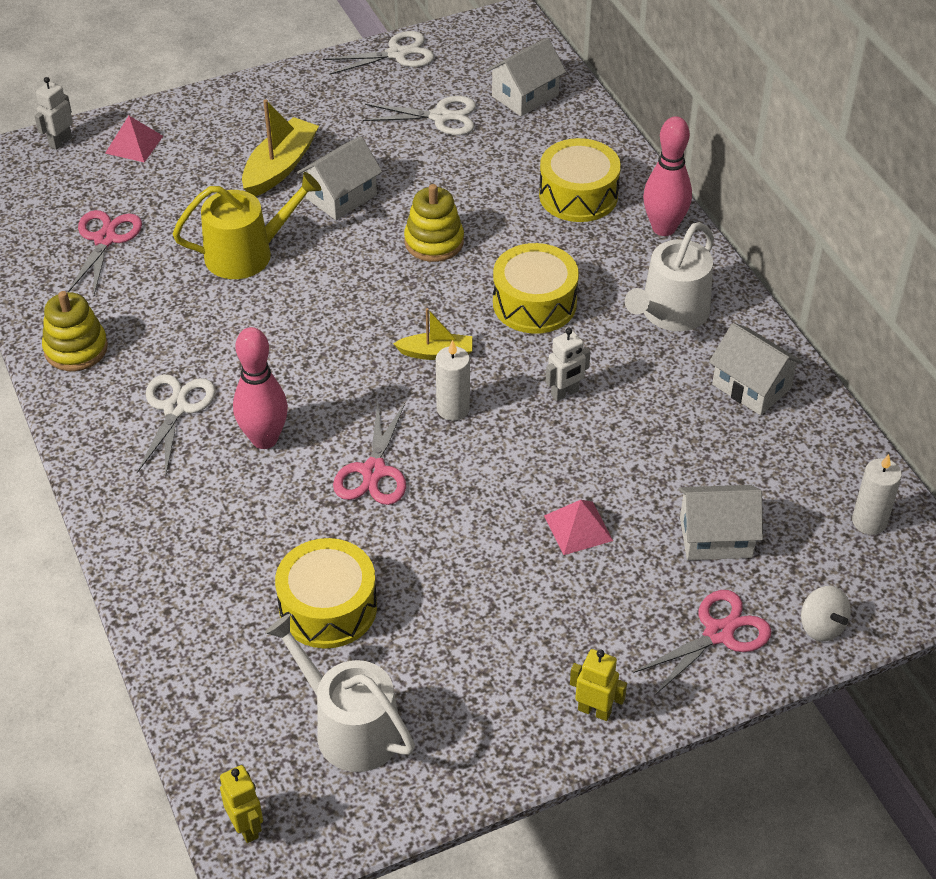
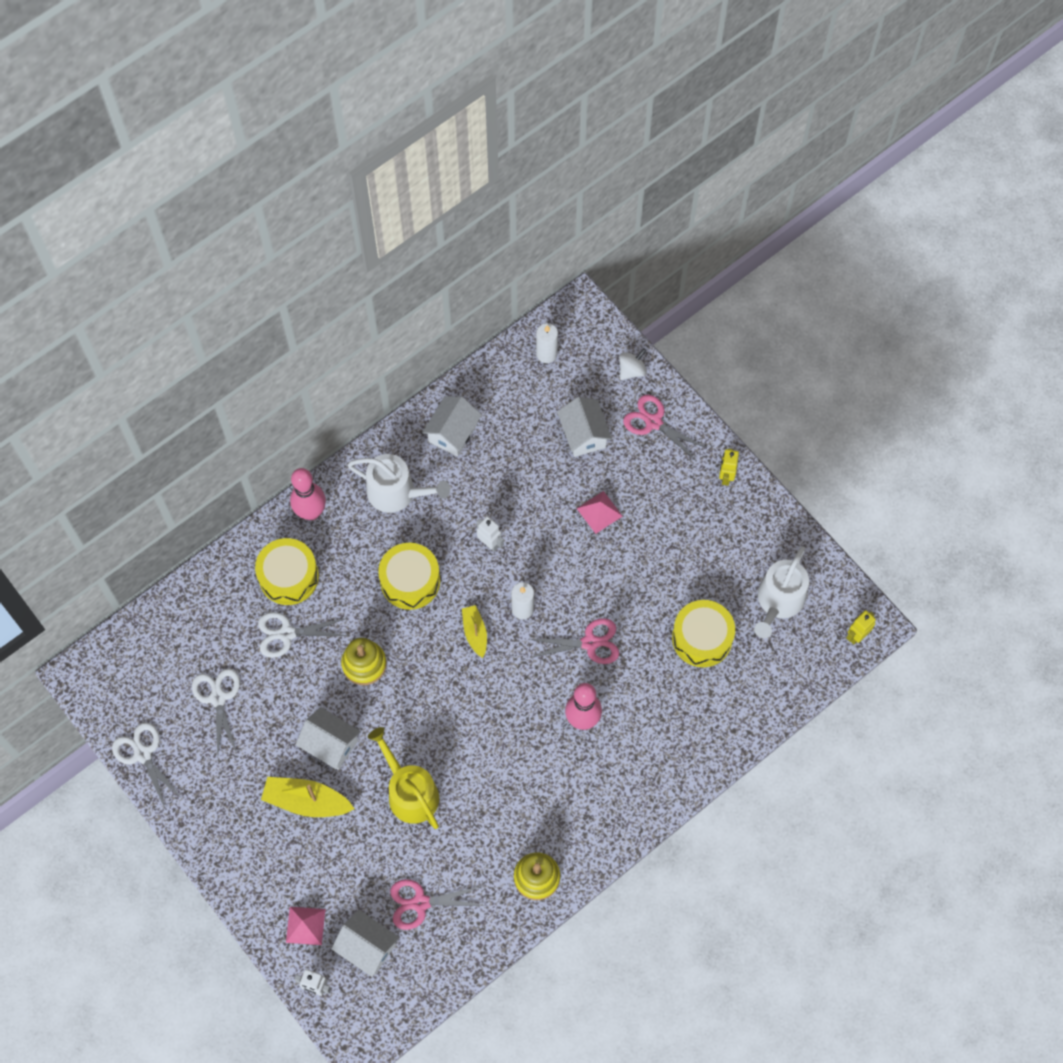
camera: 105 degrees left, 20 degrees up
white scissors [137,374,216,478] -> white scissors moved to [258,612,348,658]
white house [486,37,566,116] -> white house moved to [331,910,400,977]

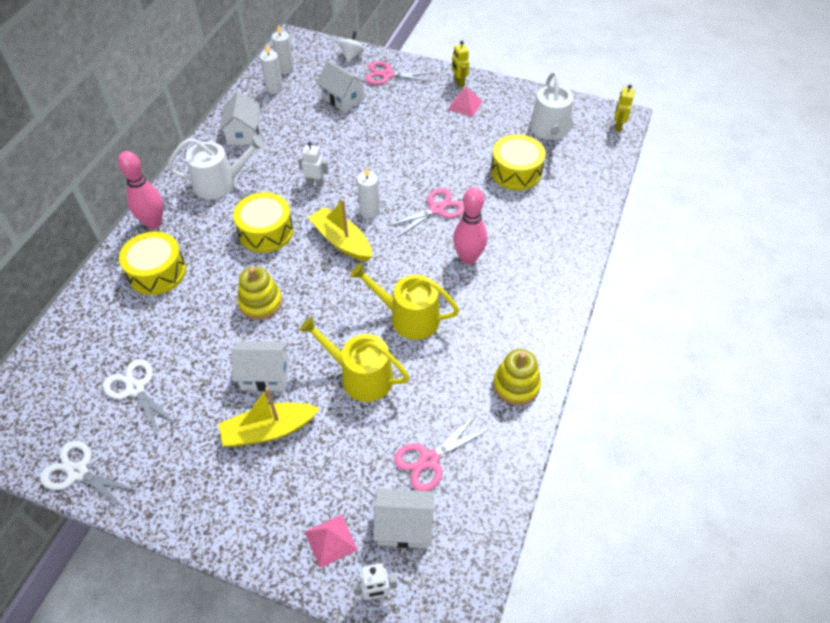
camera: 30 degrees left, 15 degrees down
white scissors [258,612,348,658] -> none
yellow boat [462,605,487,658] -> yellow boat [308,199,372,262], size x1.63
pink pyramid [576,491,622,534] -> pink pyramid moved to [448,87,483,117]
none -> white candle [260,44,283,94]
none -> yellow watering can [350,263,459,340]

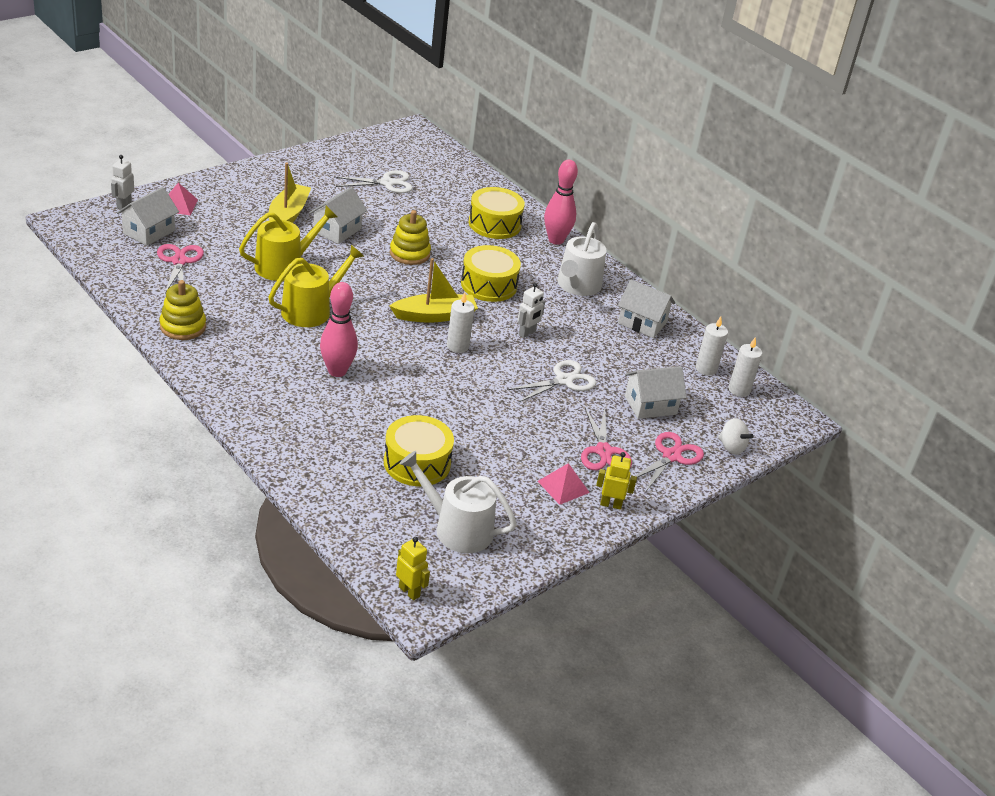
camera: 115 degrees right, 15 degrees down
white scissors [40,441,141,510] -> white scissors moved to [508,360,596,403]
pink scissors [387,188,465,238] -> pink scissors moved to [581,408,632,470]

